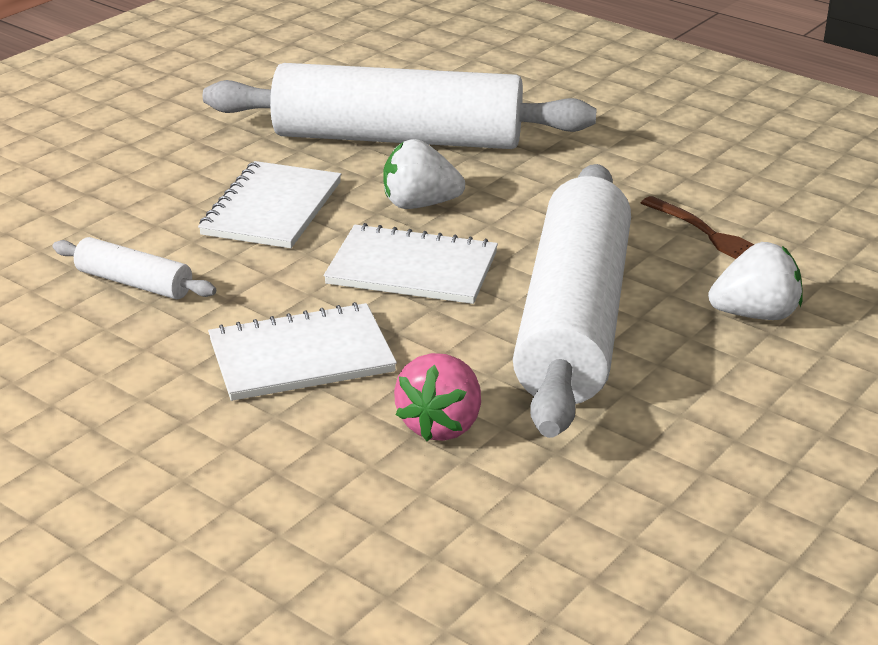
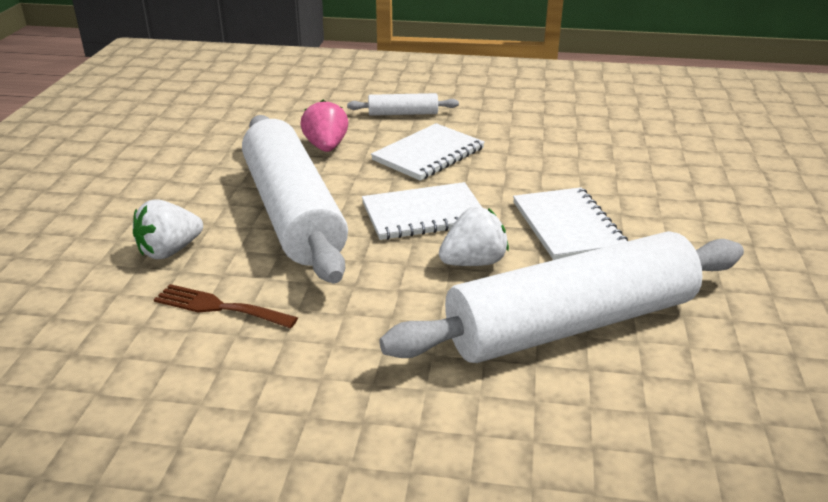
camera: 150 degrees right, 0 degrees up
white rolling pin [52,237,216,300] -> white rolling pin moved to [347,93,459,116]

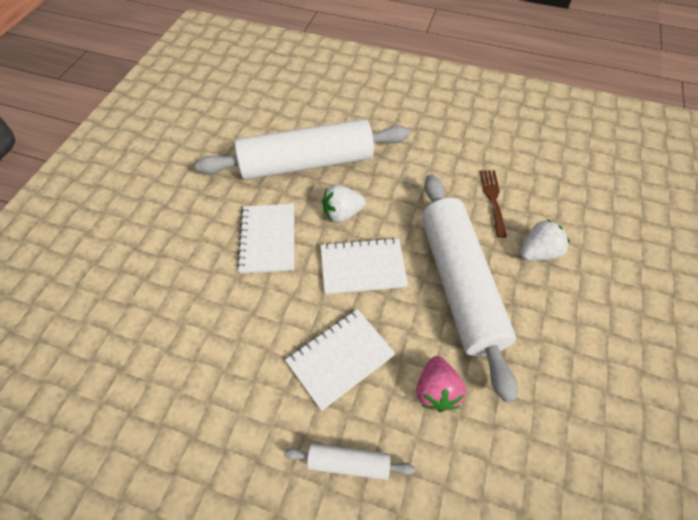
camera: 170 degrees left, 25 degrees up
brown fork [154,284,298,329] -> brown fork turned 120 degrees counterclockwise [480,170,507,238]

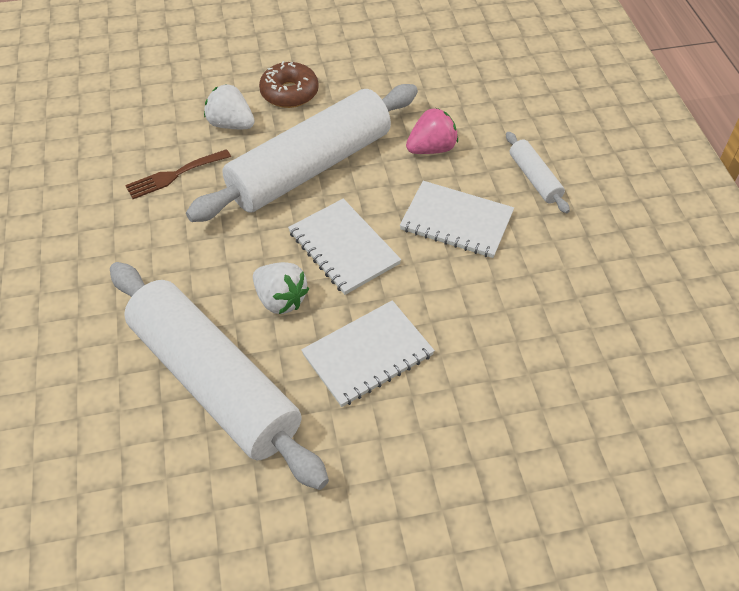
camera: 120 degrees left, 5 degrees down
none -> brown donut [259,61,319,108]

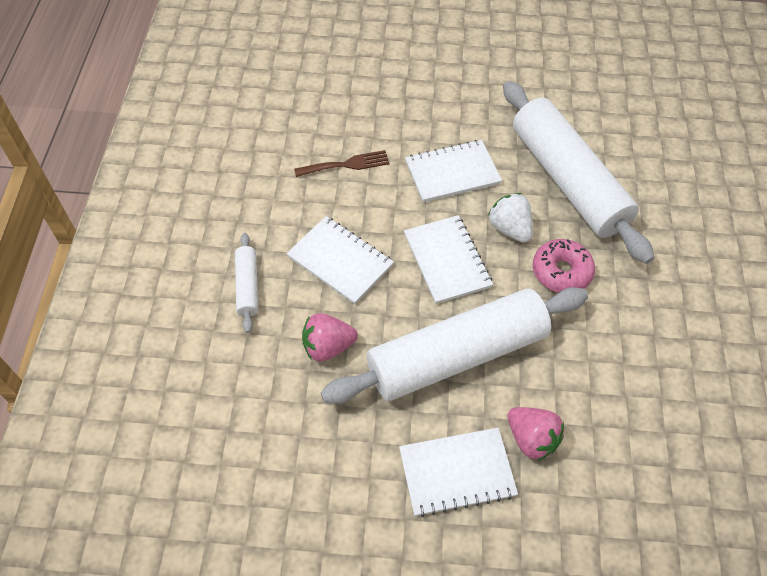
camera: 165 degrees left, 5 degrees up
brown fork [125,149,231,199] -> brown fork moved to [294,150,390,177]
white strawberry [204,84,255,129] -> pink strawberry [508,407,564,461]
brown donut [259,61,319,108] -> white notebook [399,428,518,517]
none -> pink donut [533,239,595,293]

